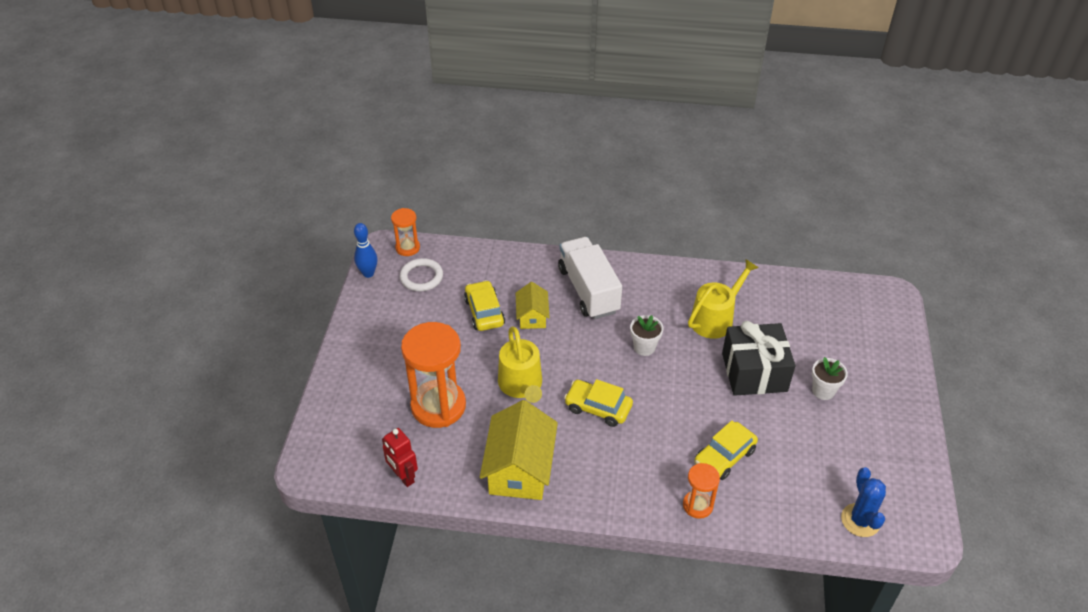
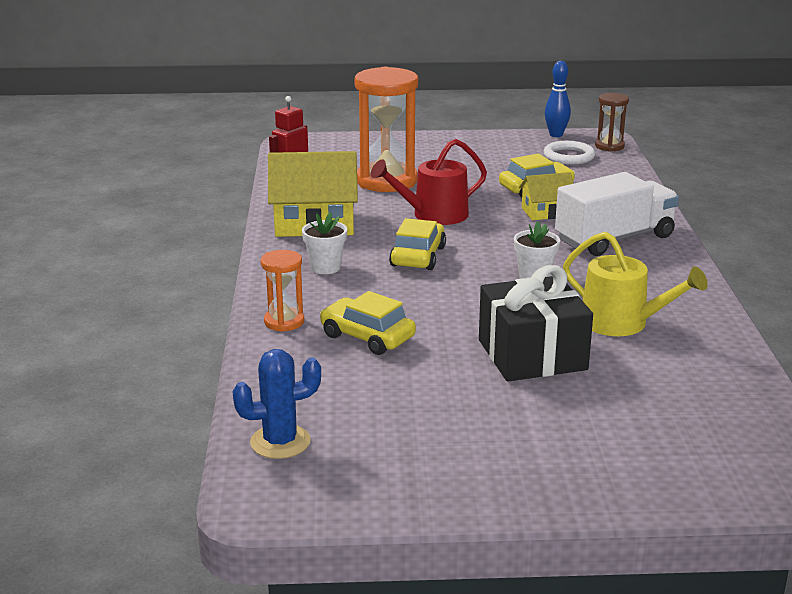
camera: 80 degrees right, 20 degrees down
orange hourglass [391,208,420,256] -> brown hourglass [595,93,629,152]
yellow watering can [498,327,542,403] -> red watering can [371,139,487,225]
white flower pot [812,357,848,400] -> white flower pot moved to [302,212,347,274]

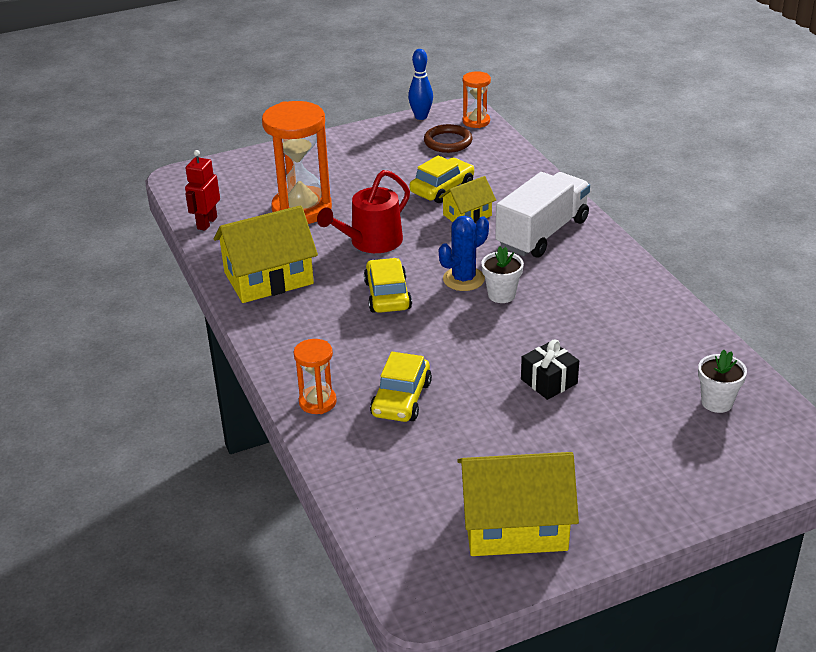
camera: 20 degrees left, 10 degrees up
blue cactus [232,349,321,459] -> blue cactus moved to [439,216,489,291]
white flower pot [302,212,347,274] -> white flower pot moved to [698,350,747,413]
yellow car [320,291,416,355] -> yellow car turned 90 degrees counterclockwise [370,352,432,422]
black gift [479,265,593,381] -> black gift [521,340,579,400], size x0.54
white ring [544,141,595,165] -> brown ring [424,124,473,153]
yellow watering can [563,231,708,336] -> none
brown hourglass [595,93,629,152] -> orange hourglass [463,71,491,128]
none -> yellow house [457,452,579,556]

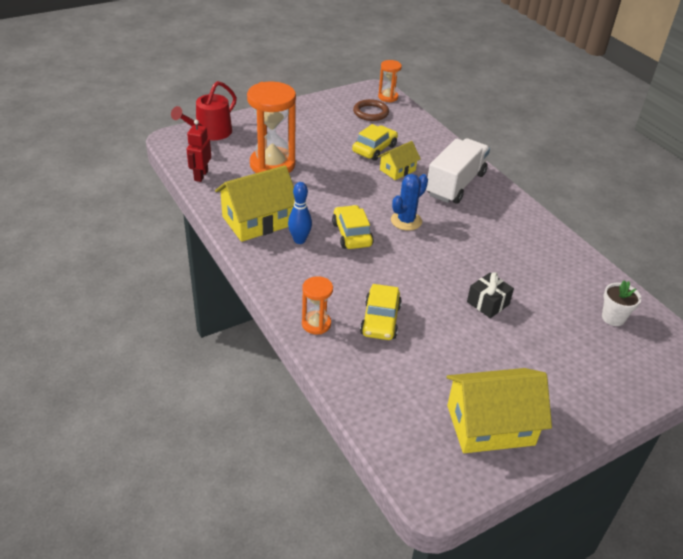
camera: 10 degrees left, 5 degrees up
red watering can [317,170,410,253] -> red watering can moved to [171,81,237,140]
blue bowling pin [408,49,433,120] -> blue bowling pin moved to [288,182,312,244]
white flower pot [481,246,524,303] -> none

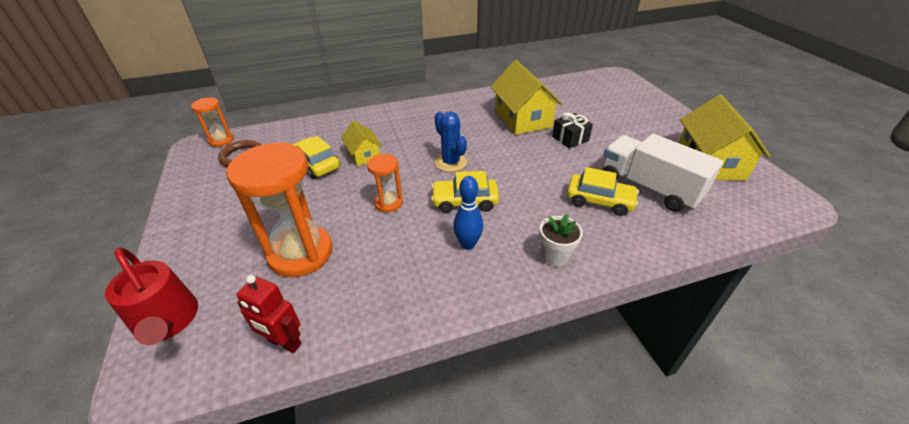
camera: 75 degrees left, 0 degrees up
yellow house [215,165,295,242] -> yellow house moved to [491,60,563,135]
orange hourglass [302,276,333,335] -> orange hourglass moved to [367,154,403,212]
white truck [426,138,490,204] -> white truck moved to [602,134,723,212]
white flower pot [602,280,641,326] -> white flower pot moved to [539,214,583,267]

